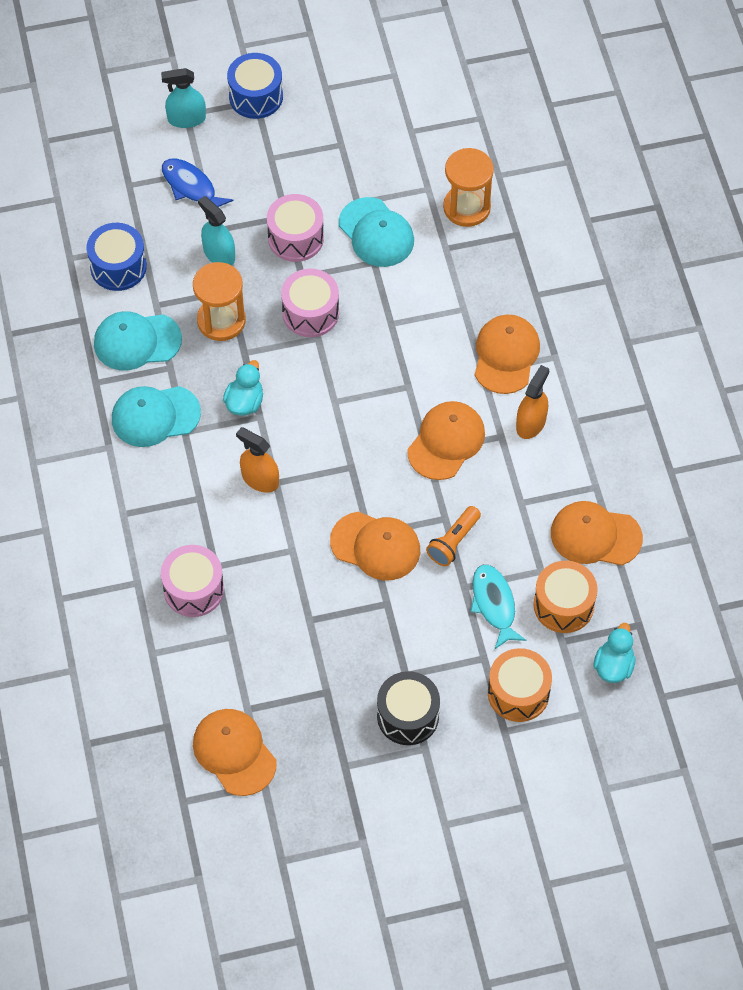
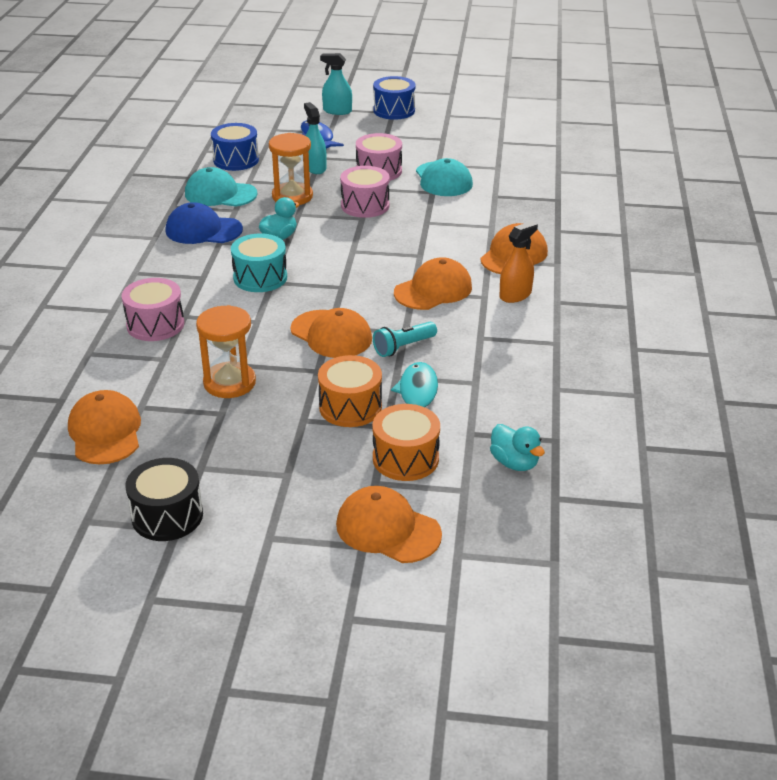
camera: 20 degrees right, 25 degrees down
turquoise cap [112,386,201,447] -> blue cap [166,202,243,244]
orange spray bottle [236,427,279,493] -> turquoise drum [231,233,287,292]
black drum [377,671,440,745] -> black drum moved to [126,458,203,541]
orange flashlight [426,506,481,566] -> turquoise flashlight [373,321,437,357]
orange hourglass [443,148,494,227] -> orange hourglass moved to [196,305,256,398]
orange drum [534,561,598,633] -> orange drum moved to [318,355,382,427]
orange cap [551,501,643,566] -> orange cap moved to [336,486,442,563]
turquoise duck [594,623,635,683] -> turquoise duck turned 105 degrees clockwise [490,424,545,471]

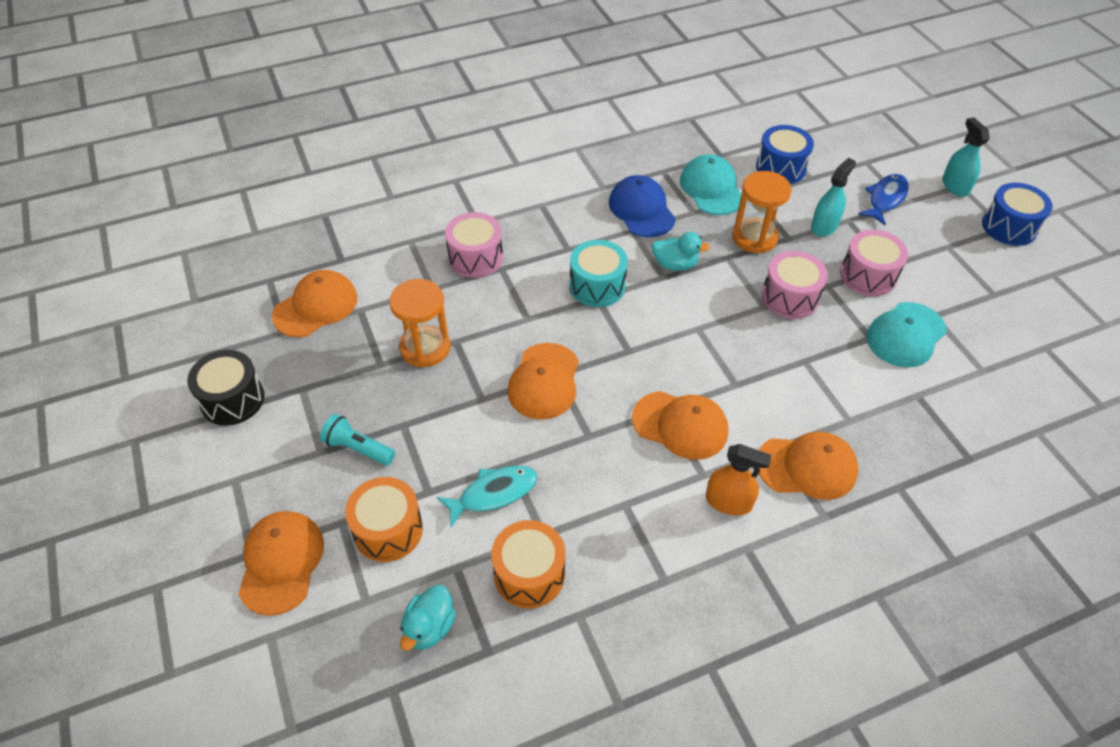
camera: 60 degrees right, 15 degrees up
orange drum [318,355,382,427] -> orange drum moved to [491,520,566,608]
turquoise flashlight [373,321,437,357] -> turquoise flashlight moved to [320,414,395,465]

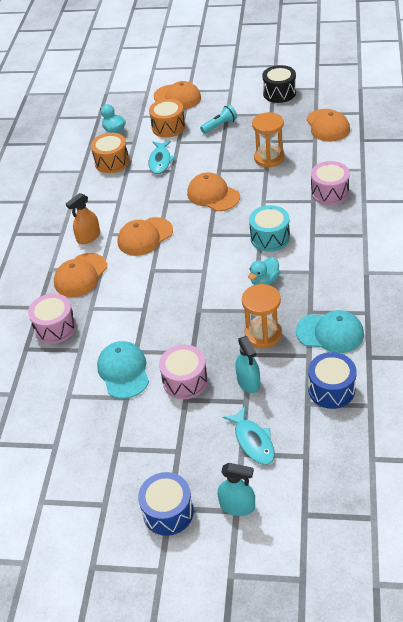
camera: 125 degrees right, 5 degrees down
blue cap [609,175,676,237] -> none
pink drum [762,251,828,319] -> pink drum moved to [28,293,76,344]
blue fish [858,174,909,225] -> turquoise fish [223,407,275,465]

